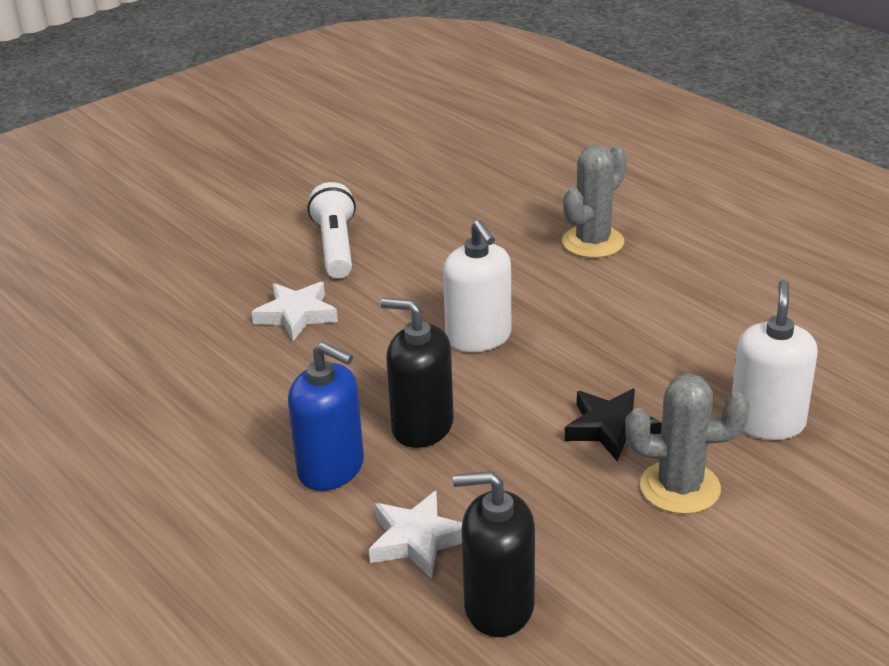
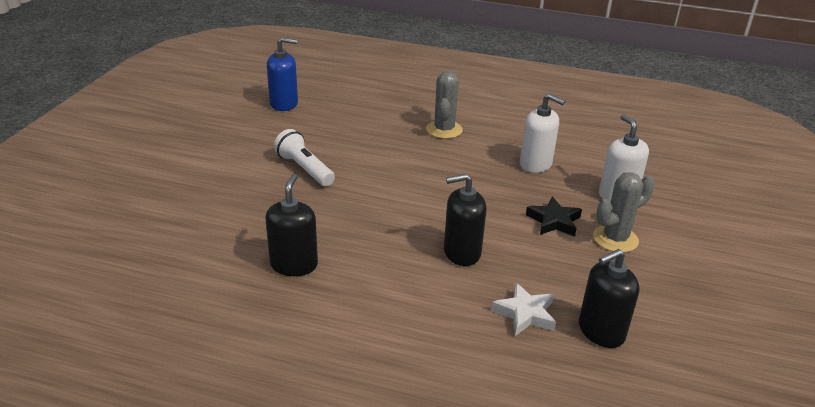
camera: 35 degrees left, 0 degrees up
white star [252,282,338,341] -> none
blue soap dispenser [288,342,364,491] -> blue soap dispenser moved to [267,37,298,111]
white soap dispenser [443,220,511,352] -> white soap dispenser moved to [520,94,565,173]
none -> black soap dispenser [265,174,318,276]

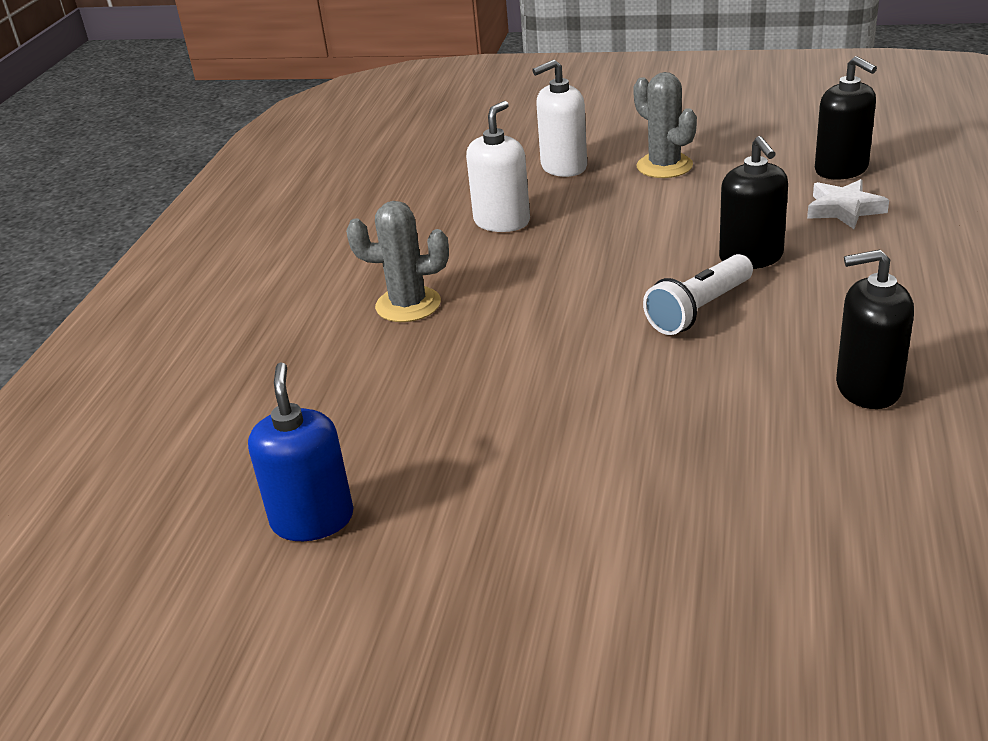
camera: 90 degrees left, 0 degrees up
white flashlight [274,129,335,186] -> white flashlight moved to [643,254,753,335]
black star [526,197,582,237] -> none

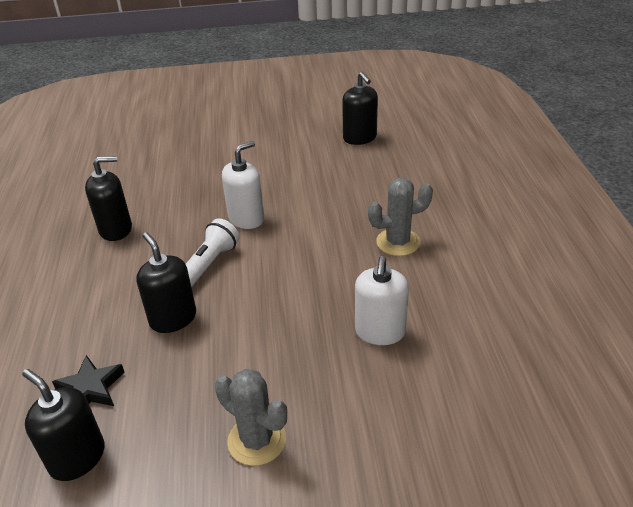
camera: 160 degrees right, 5 degrees up
blue soap dispenser [248,362,354,541] -> black soap dispenser [342,72,378,145]
white soap dispenser [532,60,587,177] -> white soap dispenser moved to [222,141,264,229]
white star [807,179,889,229] -> black star [52,355,125,406]

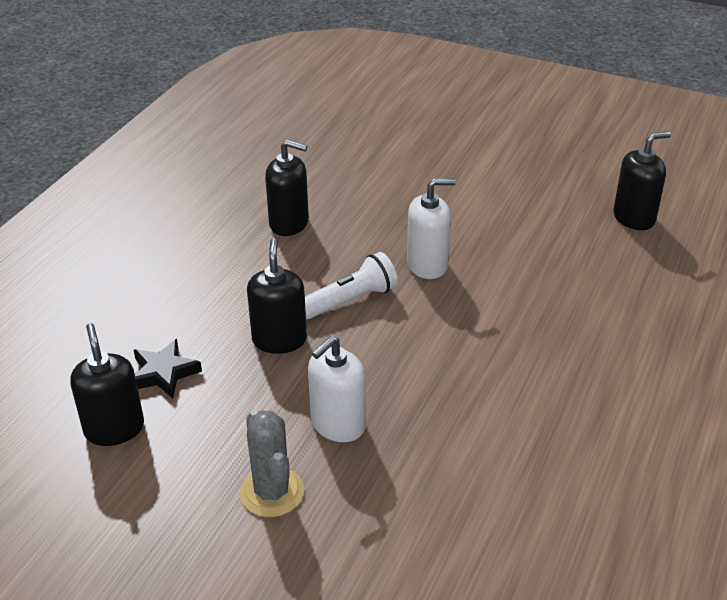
camera: 30 degrees right, 0 degrees up
black soap dispenser [342,72,378,145] -> black soap dispenser turned 120 degrees counterclockwise [613,131,671,230]
white soap dispenser [355,256,409,345] -> white soap dispenser moved to [308,336,366,442]
grey cactus [368,178,433,256] -> none

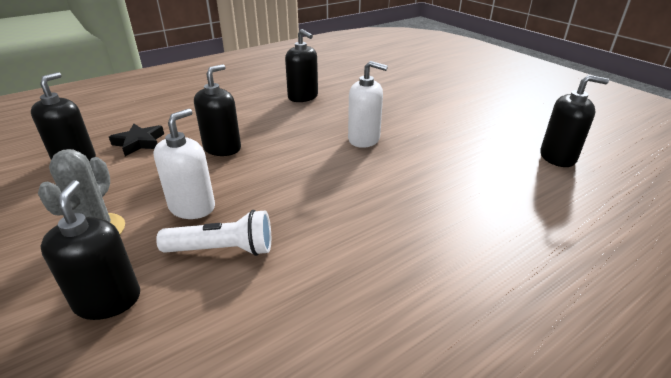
camera: 30 degrees right, 5 degrees down
white flashlight [305,252,398,319] -> white flashlight moved to [156,210,271,256]
white soap dispenser [308,336,366,442] -> white soap dispenser turned 135 degrees clockwise [153,108,215,219]
none -> black soap dispenser [41,180,140,320]

